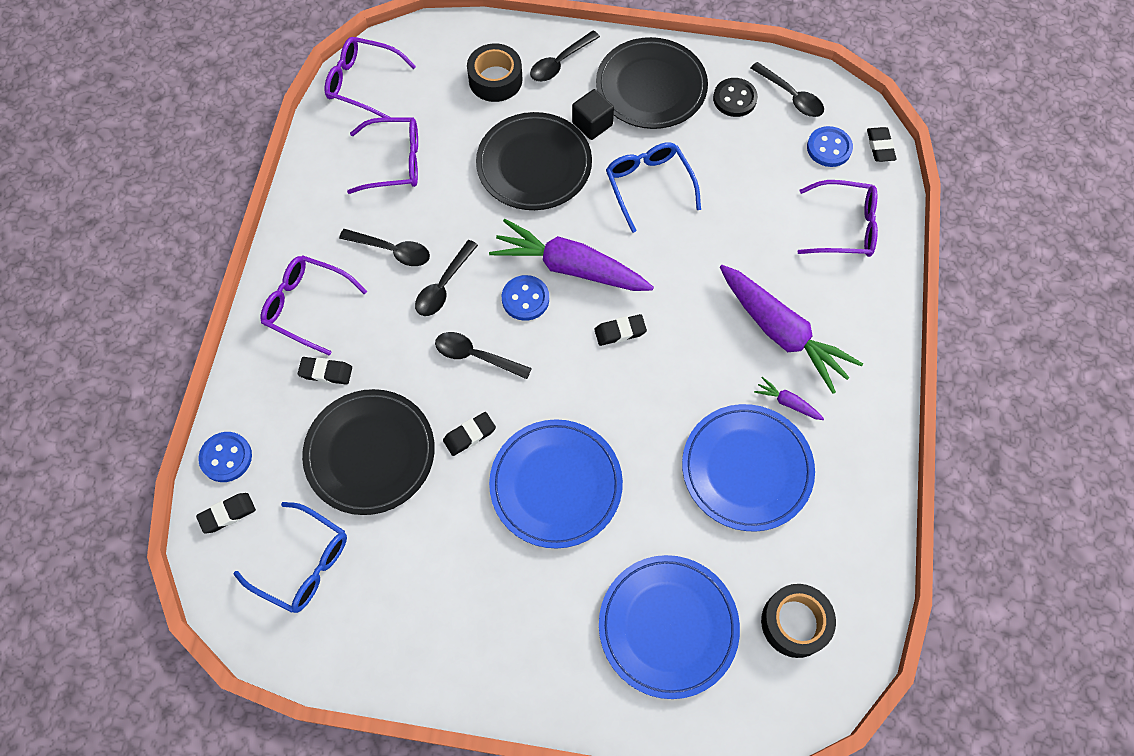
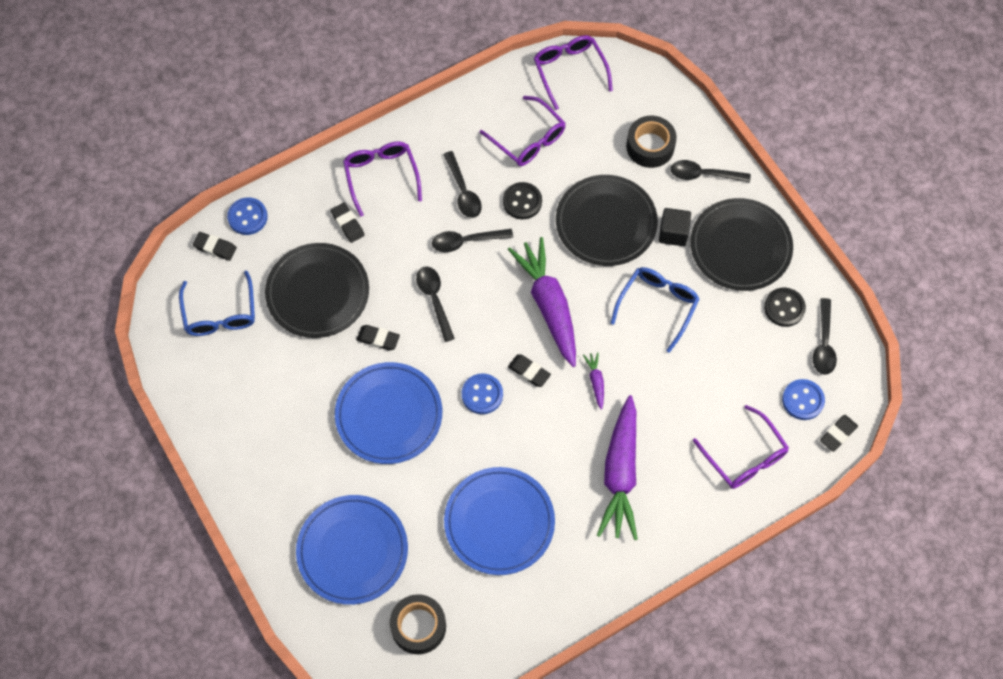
camera: 50 degrees right, 0 degrees up
blue button [502,275,549,321] -> blue button moved to [462,373,503,414]
purple carrot [754,377,824,420] -> purple carrot moved to [583,352,604,410]
none -> black button [503,182,542,219]

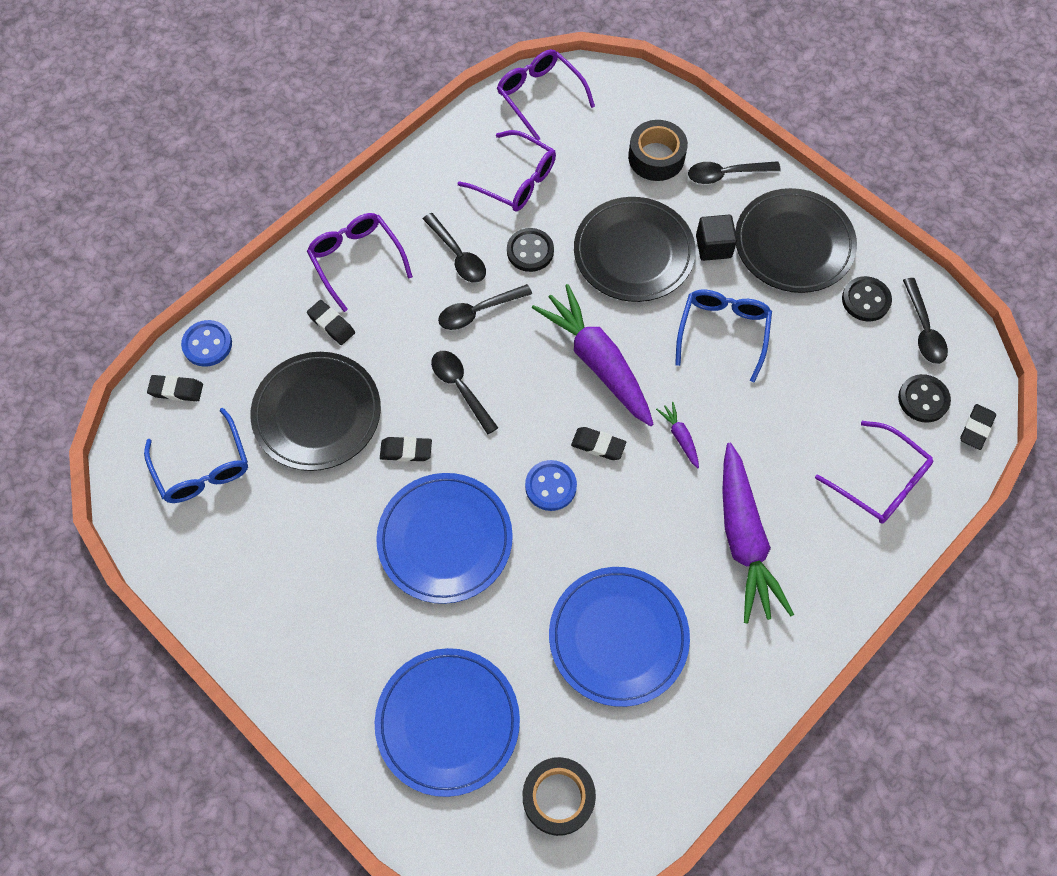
camera: 15 degrees left, 0 degrees up
blue button [782,379,825,420] -> black button [898,374,951,423]

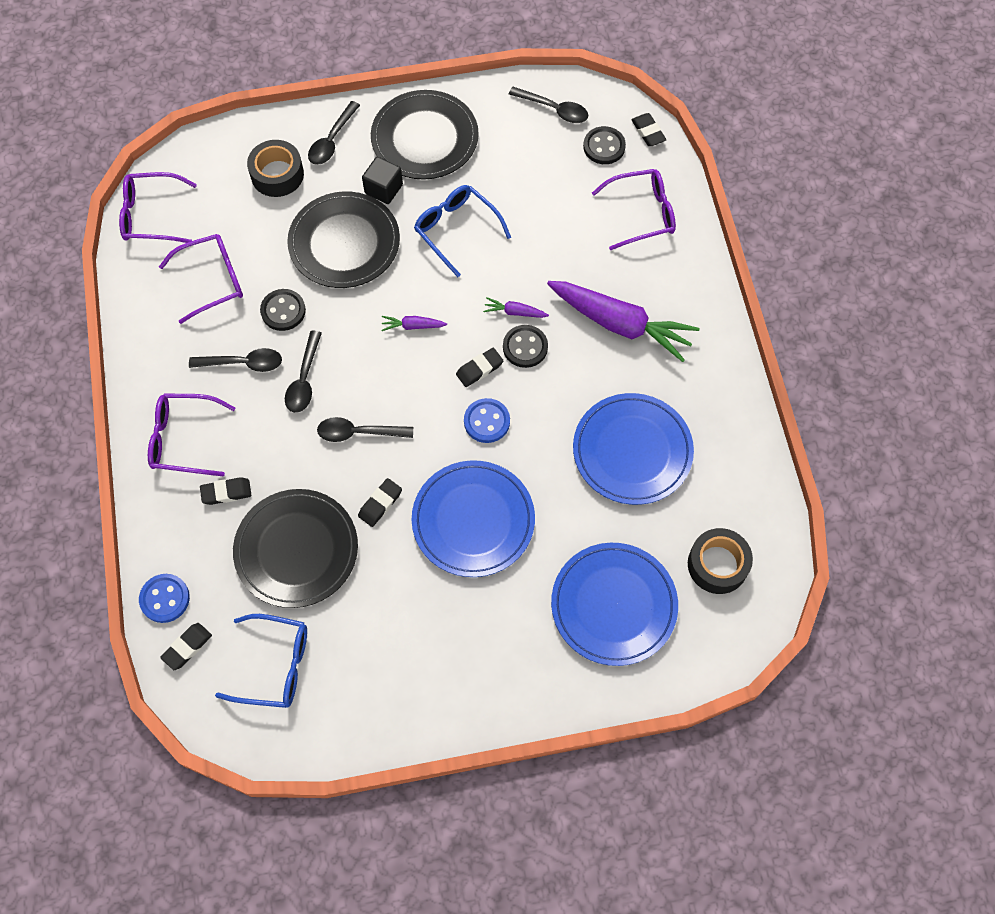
camera: 55 degrees left, 0 degrees up
purple carrot [532,284,653,426] -> purple carrot [381,316,447,331], size x0.42
black button [842,276,892,322] -> black button moved to [503,325,548,368]

